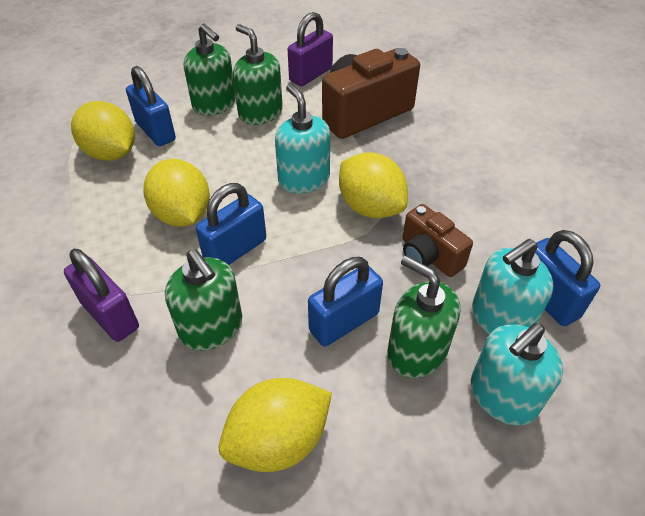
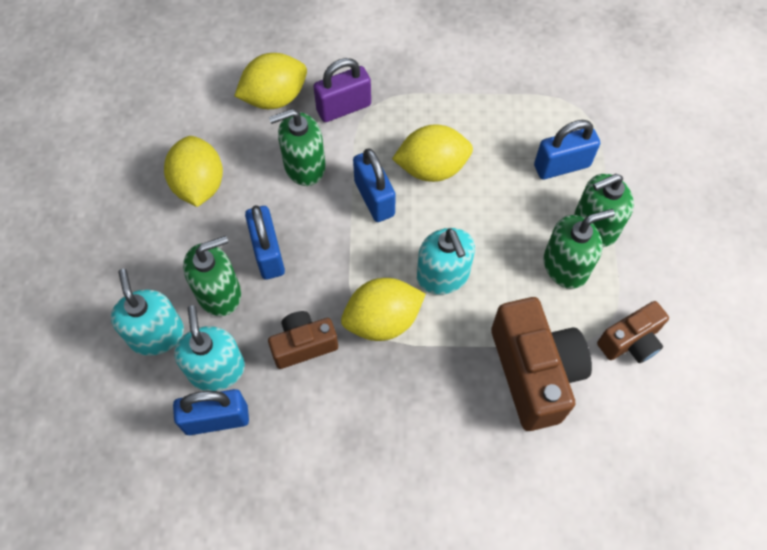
camera: 110 degrees right, 15 degrees up
yellow lemon [71,101,135,161] -> yellow lemon moved to [234,53,307,109]
turquoise soap dispenser [275,84,330,193] -> turquoise soap dispenser turned 75 degrees clockwise [417,228,475,295]
purple padlock [288,12,333,86] -> brown camera [597,301,669,363]

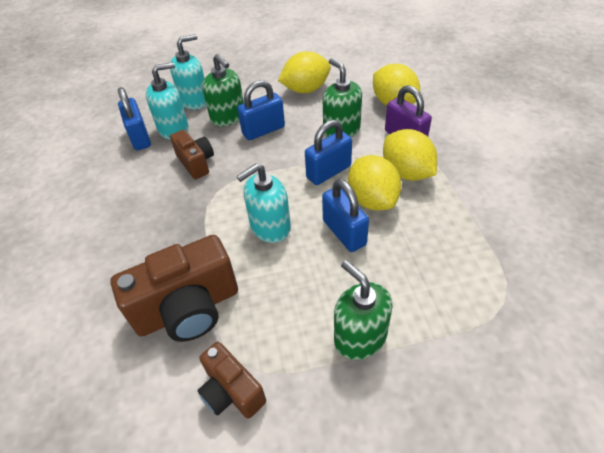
camera: 80 degrees right, 15 degrees down
yellow lemon [341,278,426,341] -> yellow lemon moved to [383,129,437,181]
blue padlock [534,120,600,179] -> blue padlock moved to [322,179,369,252]
green soap dispenser [544,209,615,289] -> none

